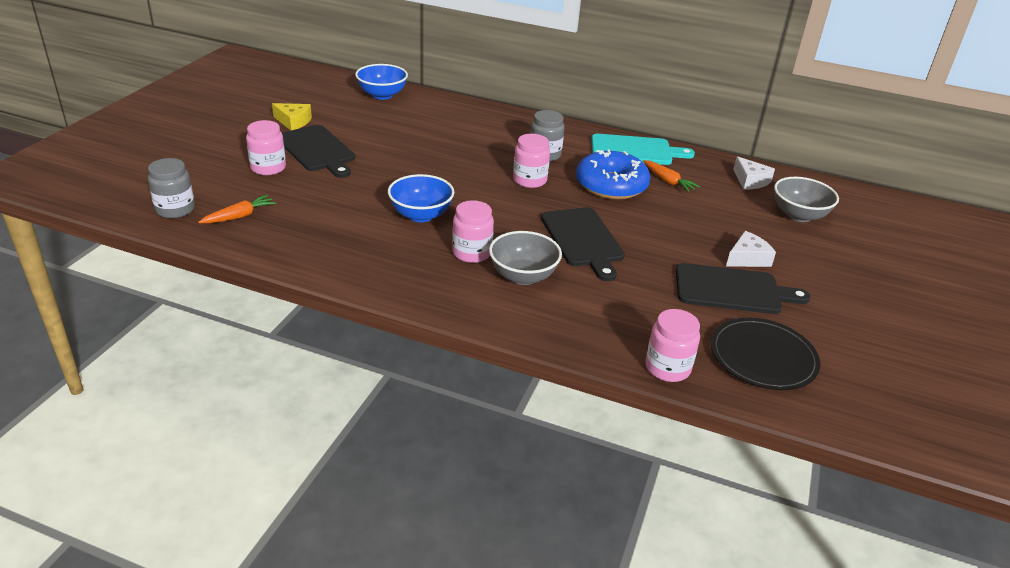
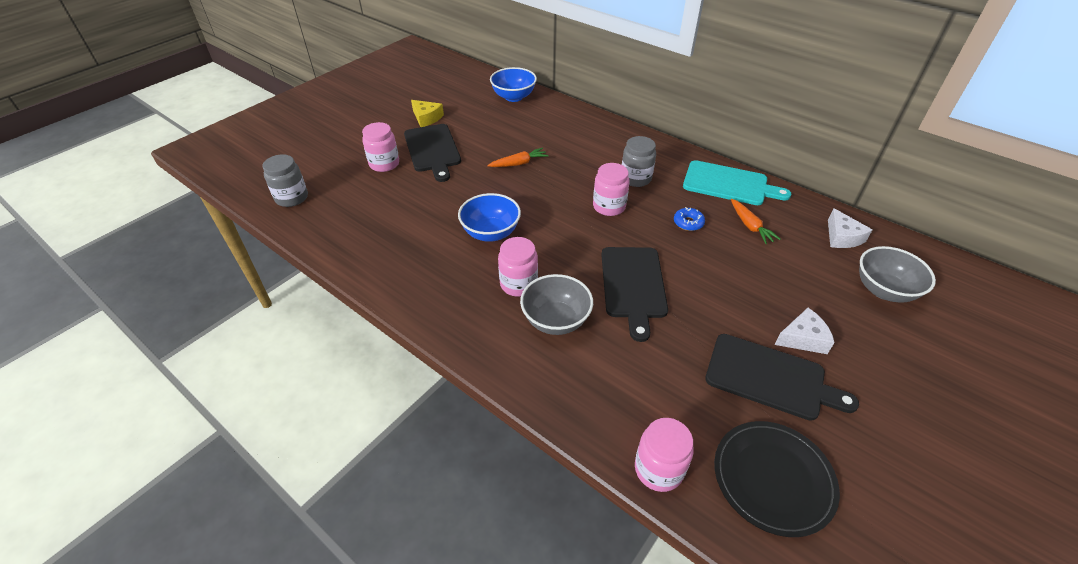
camera: 20 degrees right, 10 degrees up
orange carrot [198,195,276,223] -> orange carrot moved to [487,148,549,167]
blue donut [576,150,650,200] -> blue donut [674,207,705,231], size x0.42

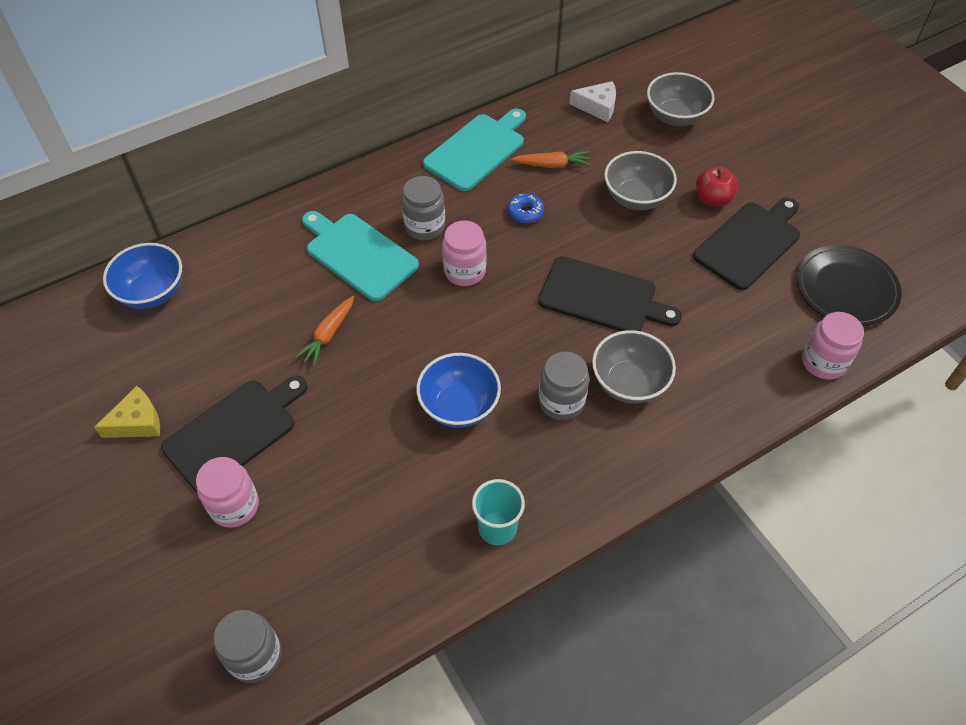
camera: 70 degrees left, 10 degrees up
black cutting board [404,124,461,182] -> black cutting board turned 45 degrees counterclockwise [161,376,307,492]
orange carrot [487,148,549,167] -> orange carrot turned 150 degrees counterclockwise [295,296,354,366]
pink jar [498,237,538,297] -> grey jar [539,351,589,420]
white cheese [774,308,835,354] -> red apple [696,166,738,207]
none -> turquoise cutting board [302,211,419,301]
none -> turquoise cup [472,479,525,545]
none -> grey bowl [604,151,677,210]

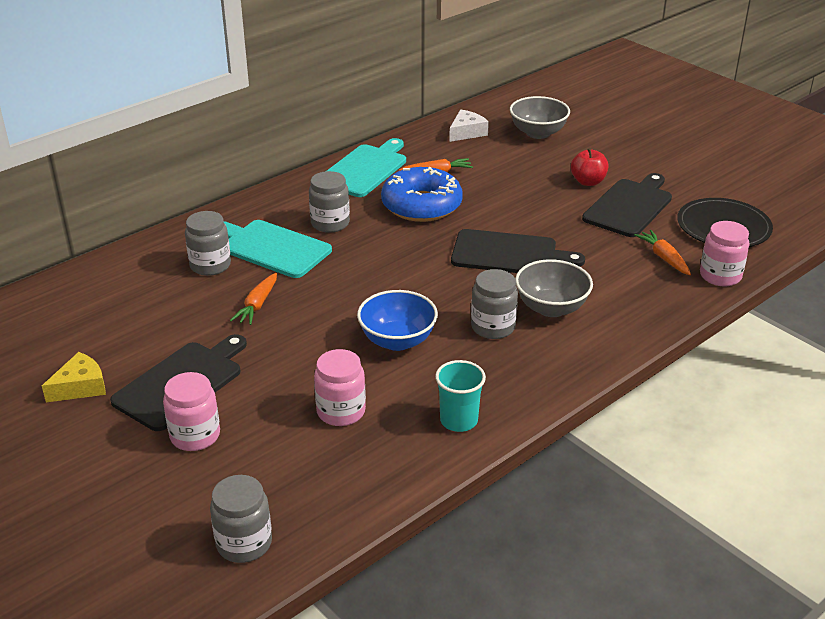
camera: 10 degrees left, 20 degrees down
blue bowl [103,243,182,309] -> none
pink jar [442,220,486,286] -> pink jar moved to [314,349,366,426]
blue donut [508,193,544,223] -> blue donut [381,167,463,222], size x2.38
white cheese [570,81,616,122] -> white cheese turned 45 degrees counterclockwise [449,109,489,142]
grey bowl [604,151,677,210] -> none
none -> grey jar [185,211,231,276]
none -> orange carrot [634,230,691,275]

